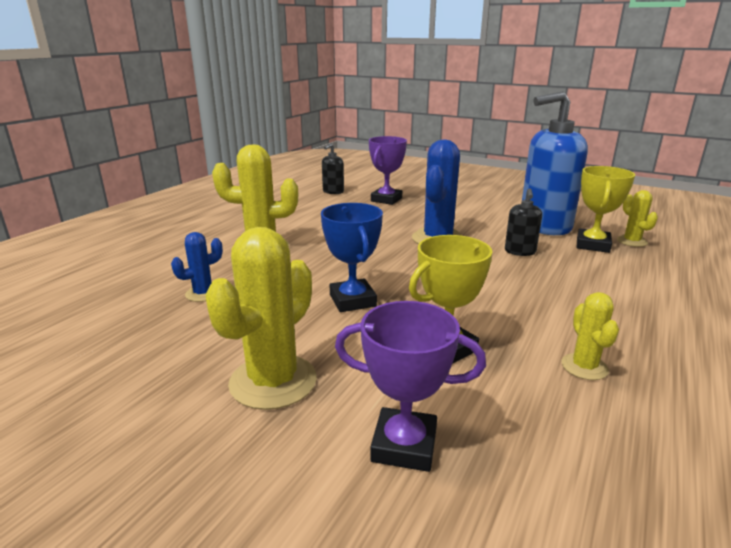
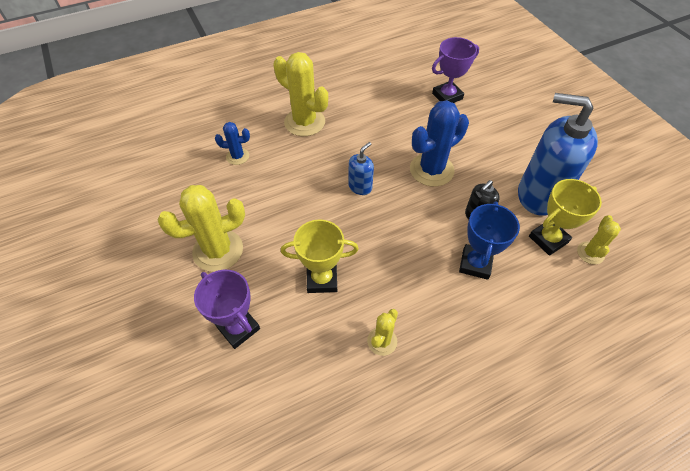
camera: 35 degrees right, 30 degrees up
blue trophy [321,203,383,312] -> blue trophy moved to [459,202,520,280]
black soap dispenser [322,143,344,194] -> none
none -> blue soap dispenser [348,142,374,195]

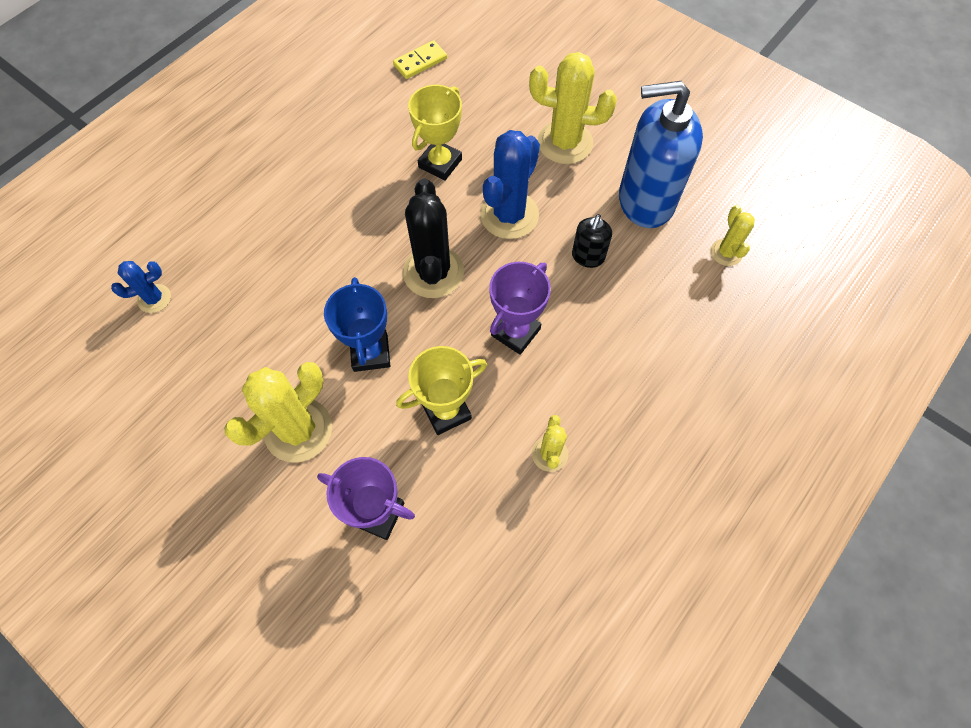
camera: 25 degrees left, 10 degrees up
blue cactus [215,122,250,165] -> blue cactus moved to [111,261,171,313]
yellow cactus [273,52,328,136] -> yellow cactus moved to [529,52,617,164]
blue soap dispenser [348,142,374,195] -> black cactus [403,178,464,298]
purple trophy [432,37,479,103] -> purple trophy moved to [489,262,551,355]
blue trophy [459,202,520,280] -> blue trophy moved to [324,277,390,372]
yellow trophy [529,179,602,256] -> yellow trophy moved to [408,85,462,181]
none -> yellow domino [393,40,447,79]

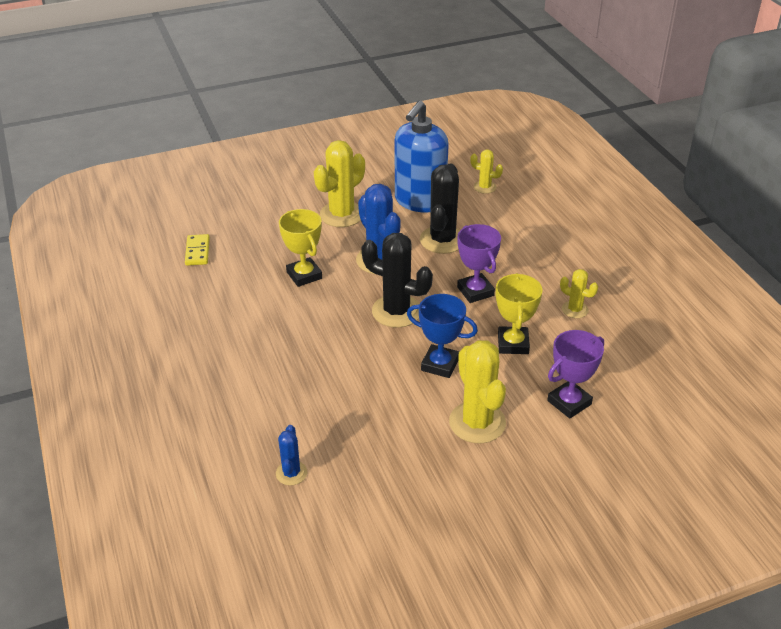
camera: 60 degrees left, 25 degrees down
black soap dispenser [572,214,612,268] -> black cactus [420,163,460,254]

